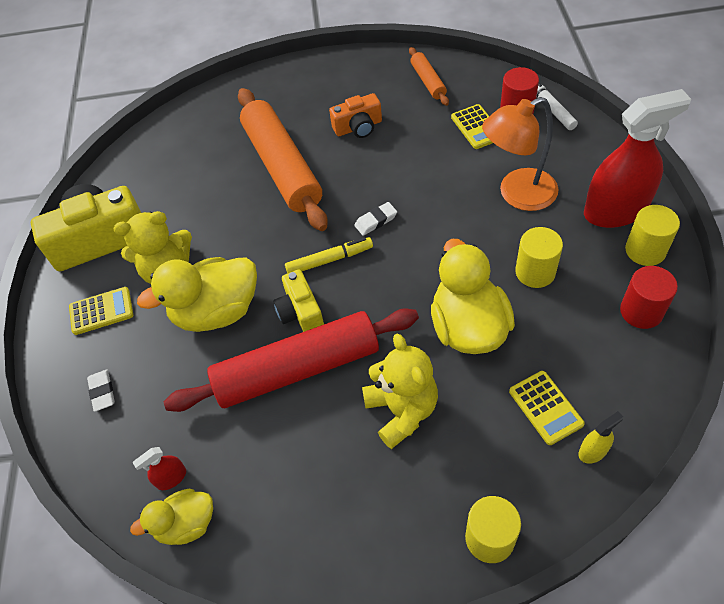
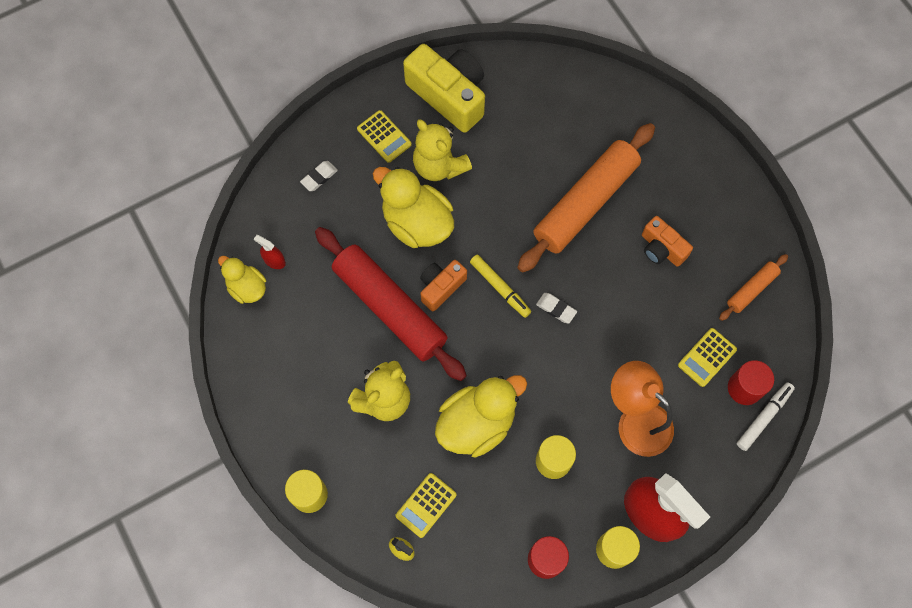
camera: 60 degrees right, 15 degrees up
yellow camera [273,270,324,332] -> orange camera [420,260,467,311]

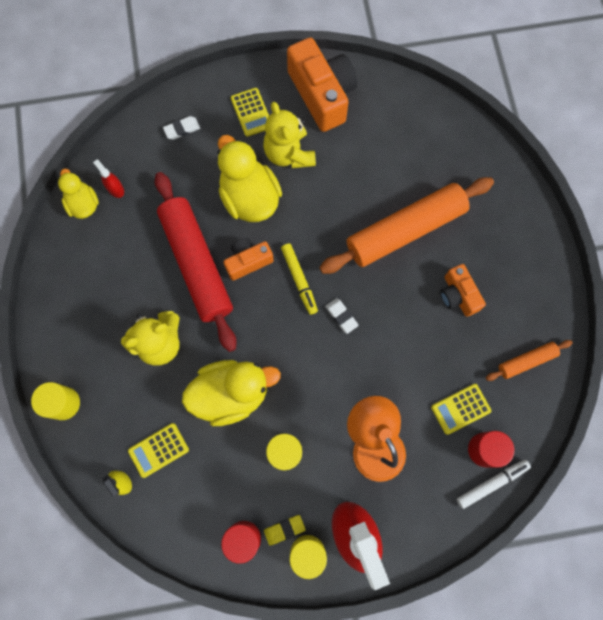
camera: 20 degrees right, 5 degrees up
yellow camera [403,44,485,133] -> orange camera [287,37,357,132]
none -> yellow eraser [264,515,306,545]

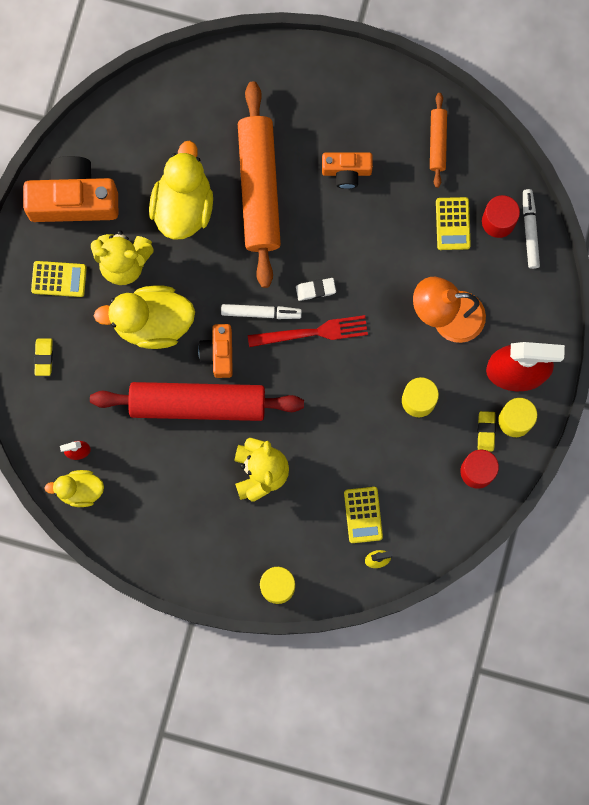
camera: 65 degrees left, 5 degrees up
white eraser [163,116,200,140] -> yellow eraser [34,338,53,376]
yellow duck [182,360,281,426] -> yellow duck moved to [149,141,213,240]
yellow marker [281,243,318,315] -> white marker [221,304,302,319]
none -> red fork [248,315,368,347]

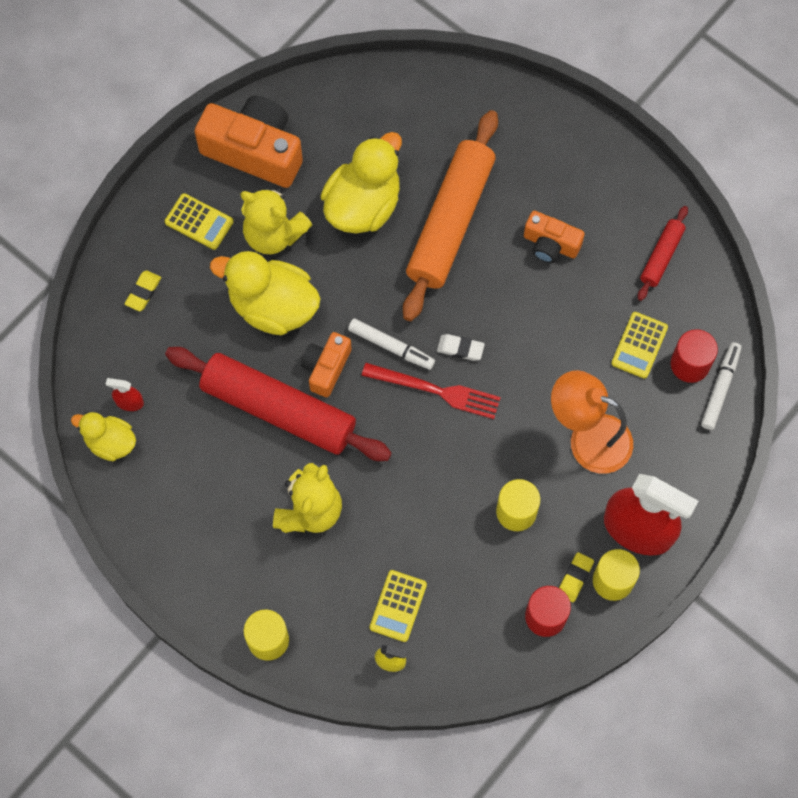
camera: 25 degrees right, 10 degrees down
orange rolling pin [430,93,447,188] -> red rolling pin [638,206,688,301]

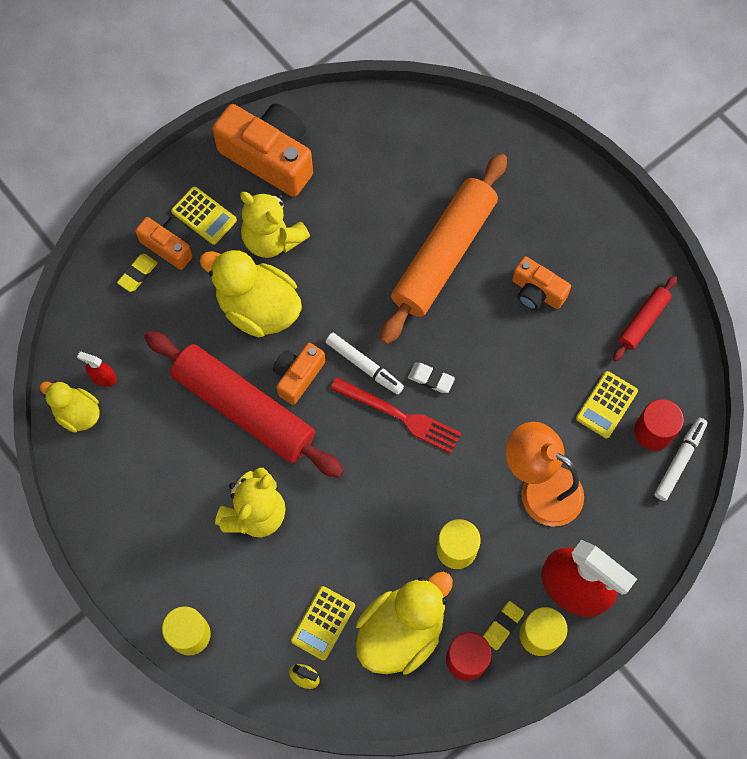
camera: 10 degrees right, 0 degrees up
yellow duck [321,132,402,234] -> yellow duck moved to [356,572,453,674]
none -> orange camera [135,217,193,270]

